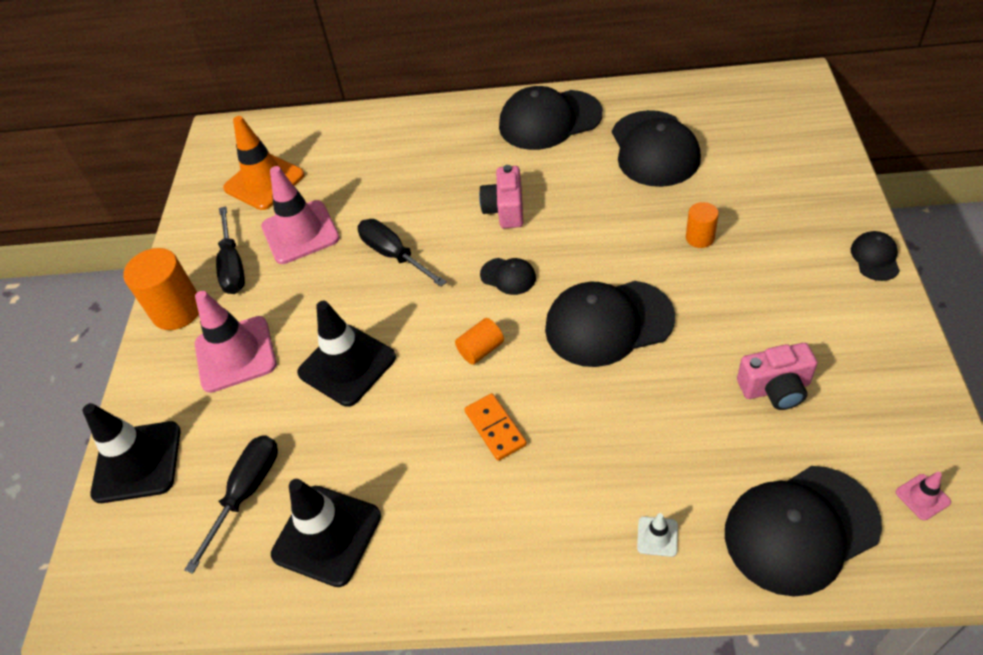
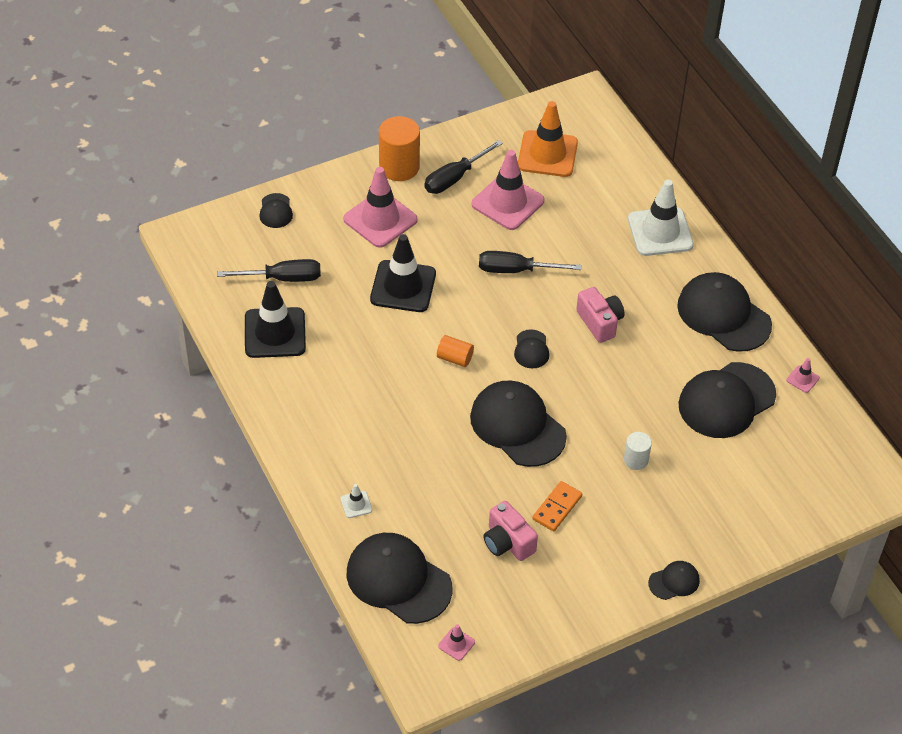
camera: 55 degrees right, 0 degrees up
black traffic cone [82,403,181,503] -> black cap [259,193,293,228]
black screwdriver [358,219,447,287] -> black screwdriver turned 105 degrees counterclockwise [479,251,581,273]
orange domino [464,393,527,461] -> orange domino moved to [532,481,582,531]
pink camera [479,165,523,228] -> pink camera turned 90 degrees clockwise [576,287,625,343]
orange cylinder [686,202,719,248] -> white cylinder [624,432,652,470]
none -> white traffic cone [628,180,694,256]
none -> pink traffic cone [786,358,820,393]

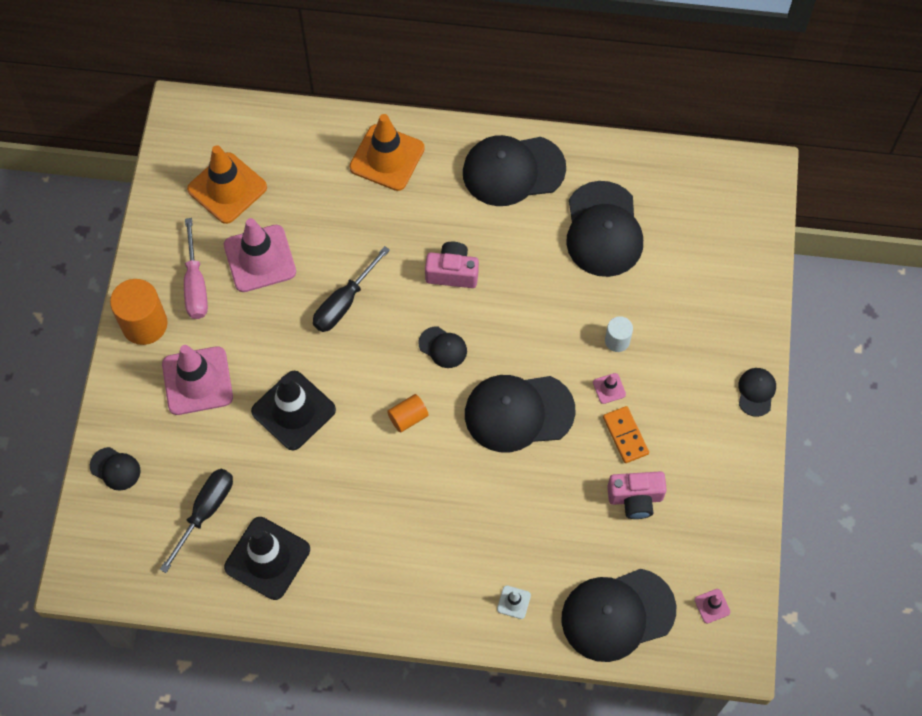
camera: 55 degrees left, 15 degrees up
black screwdriver [425,140,503,194] -> pink screwdriver [184,218,208,319]
white traffic cone [628,180,694,256] -> orange traffic cone [349,114,425,191]
pink traffic cone [786,358,820,393] -> pink traffic cone moved to [593,373,626,404]

